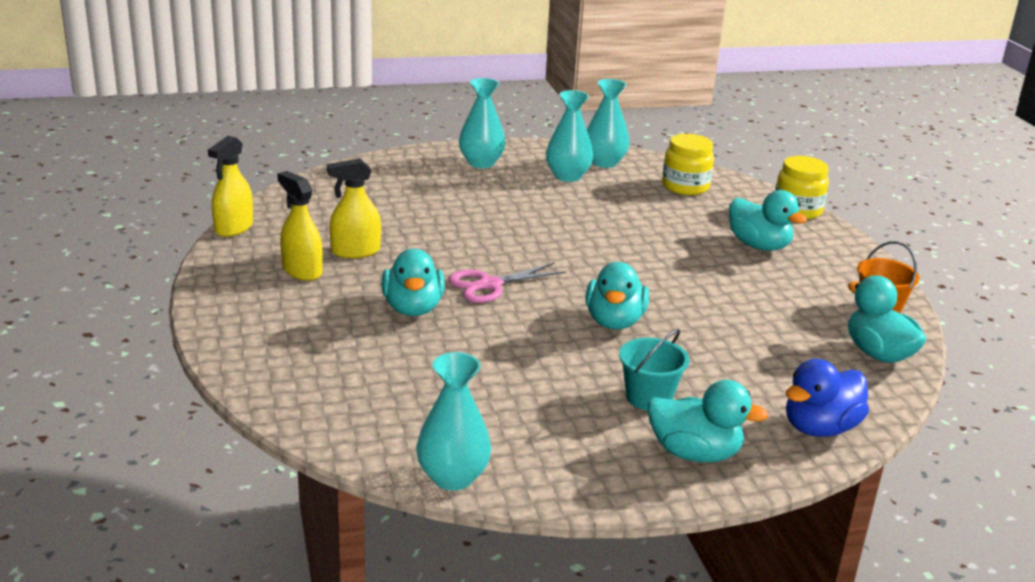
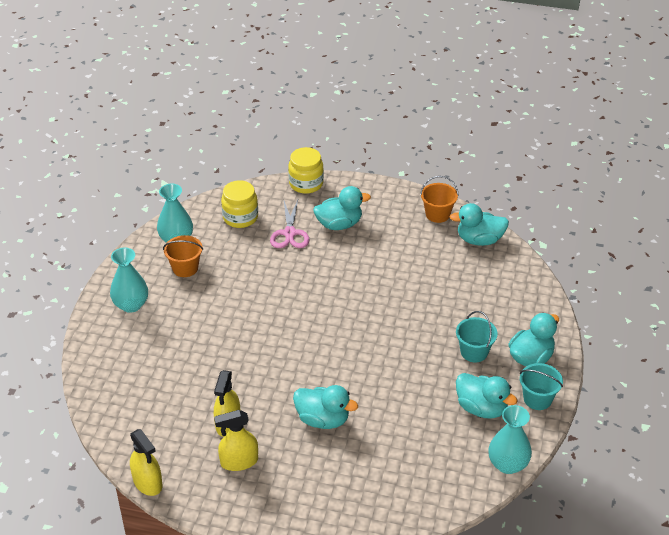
camera: 60 degrees left, 15 degrees up
pink scissors [448,263,567,303] -> pink scissors moved to [270,200,309,248]
turquoise vase [546,90,593,182] -> orange bucket [163,235,203,277]
turquoise duck [585,262,649,329] -> turquoise duck moved to [456,373,518,418]
blue duck [786,359,869,437] -> none
none -> turquoise bucket [520,363,563,410]

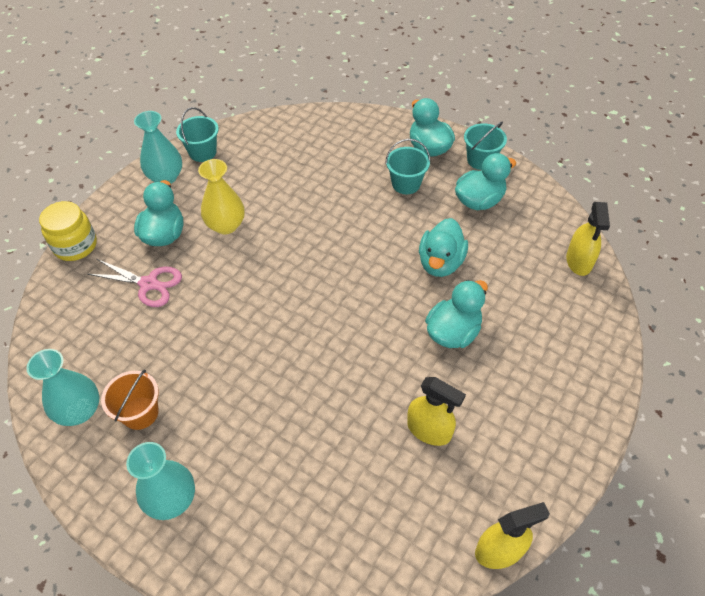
camera: 70 degrees left, 10 degrees up
yellow spray bottle [214,410,258,471] -> yellow spray bottle moved to [566,202,610,276]
yellow jar [221,180,258,228] -> none
orange bucket [420,176,459,223] -> turquoise bucket [176,107,219,162]
turquoise duck [450,203,509,246] -> turquoise duck moved to [419,218,468,277]
turquoise vase [489,405,532,474] -> turquoise vase moved to [134,111,182,184]
none -> yellow vase [198,159,245,234]

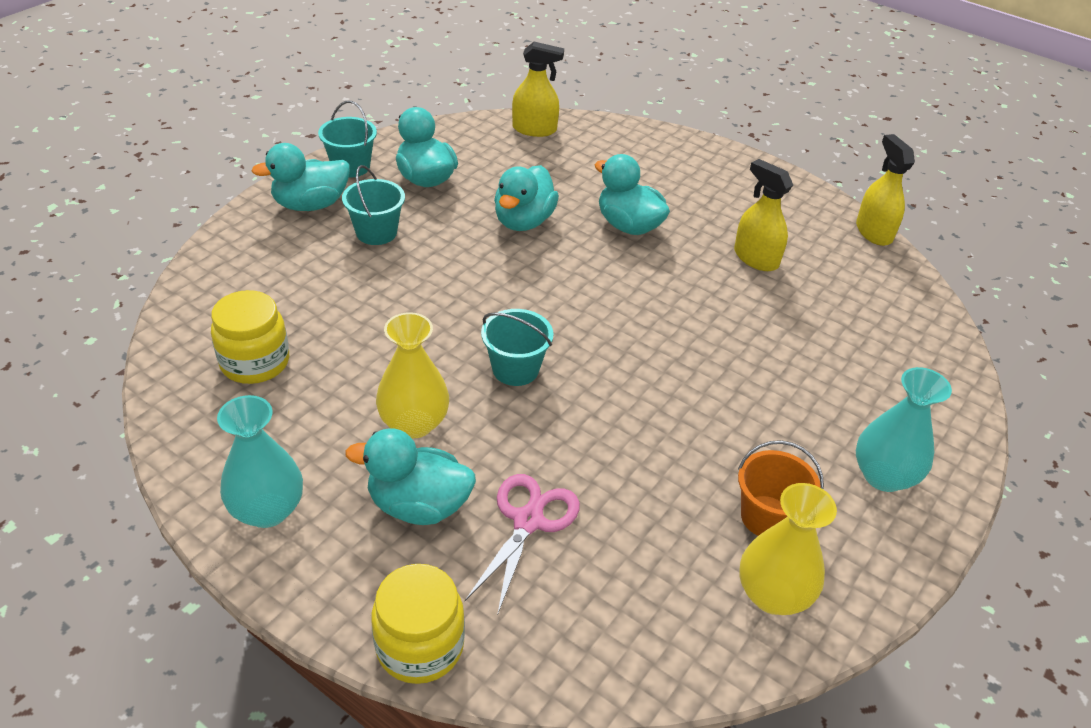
camera: 90 degrees left, 10 degrees down
turquoise vase [26,349,99,426] -> yellow vase [739,483,837,615]
turquoise bucket [176,107,219,162] -> turquoise bucket moved to [481,309,553,386]
yellow spray bottle [407,377,466,446] -> yellow spray bottle turned 75 degrees counterclockwise [734,159,793,271]
turquoise duck [419,218,468,277] -> turquoise duck turned 90 degrees clockwise [494,165,559,231]
none -> yellow jar [211,290,289,384]

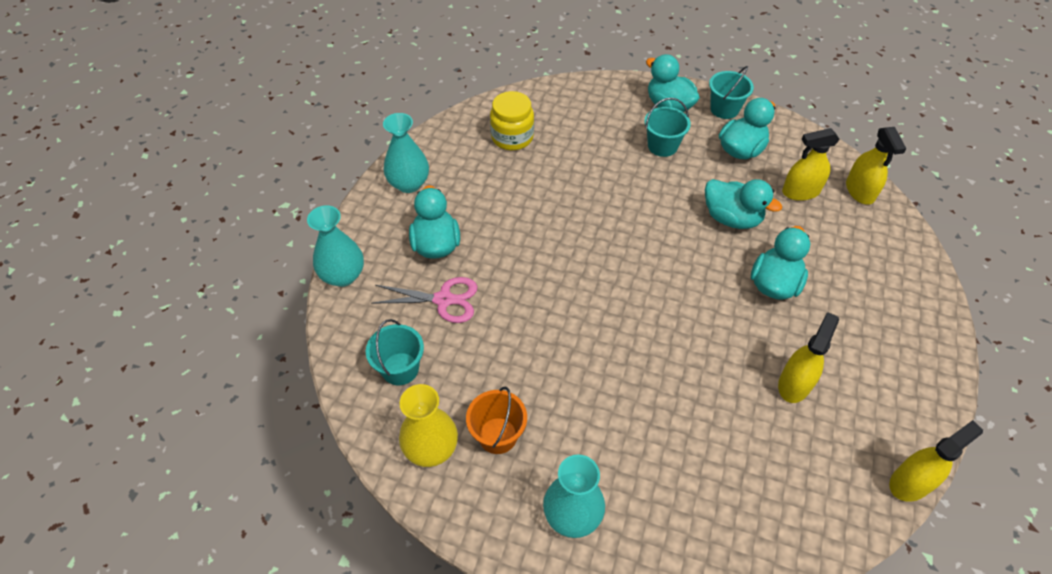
camera: 75 degrees right, 10 degrees up
yellow jar [371,564,465,684] -> turquoise vase [307,205,364,287]
yellow vase [376,312,449,438] -> none
turquoise bucket [481,309,553,386] -> turquoise bucket moved to [366,319,424,385]
turquoise duck [494,165,559,231] -> turquoise duck turned 150 degrees counterclockwise [705,179,782,229]
none -> yellow spray bottle [782,128,840,201]

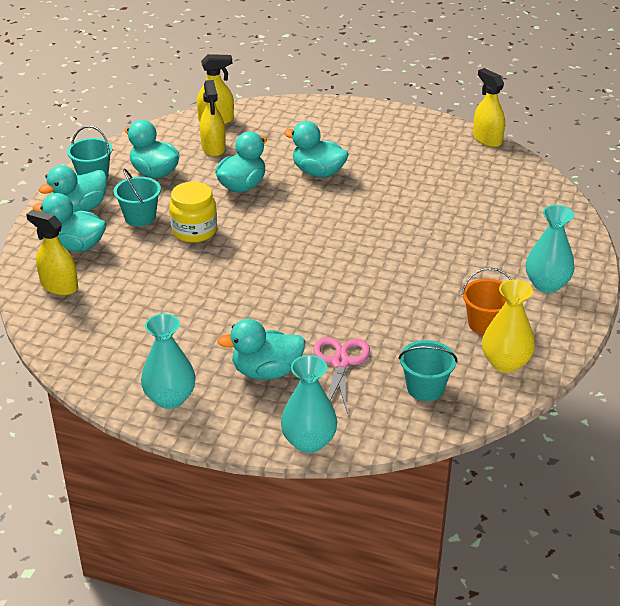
camera: 90 degrees left, 15 degrees down
yellow jar [490,91,534,150] -> yellow jar moved to [169,182,217,243]
yellow spray bottle [778,312,839,403] -> yellow spray bottle moved to [26,210,78,295]
none -> turquoise duck [33,193,106,252]

